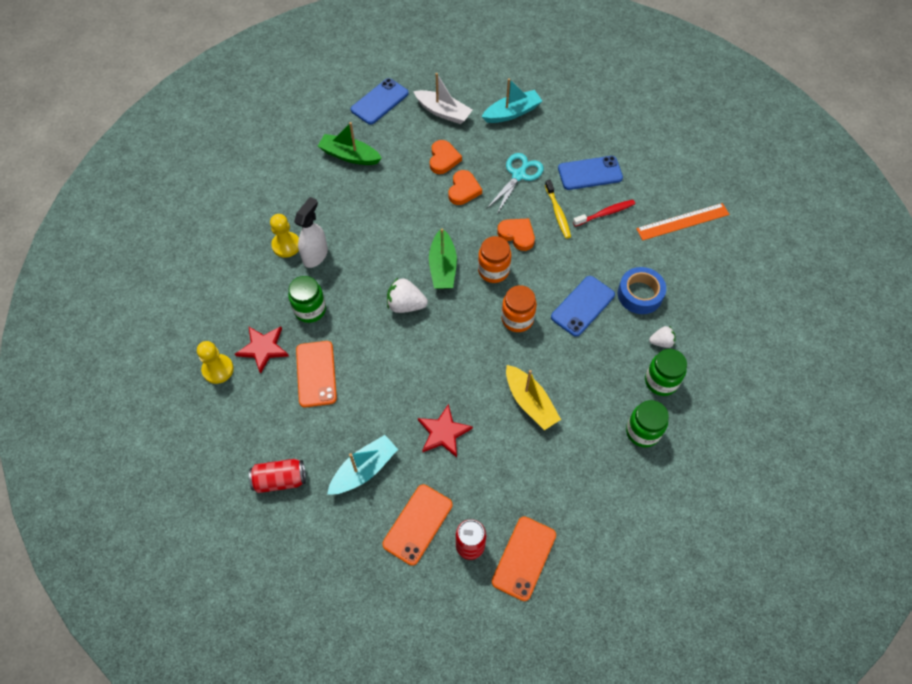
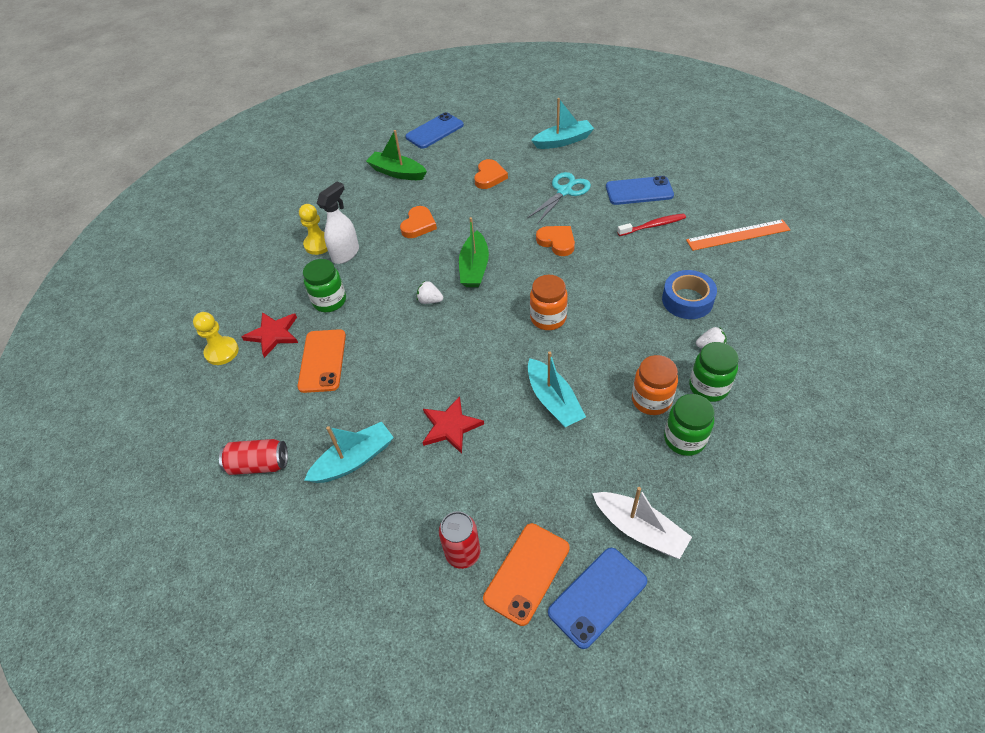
camera: 10 degrees right, 10 degrees down
orange phone [382,484,452,566] -> none
white strawberry [387,278,428,313] -> white strawberry [417,281,443,304], size x0.61
white boat [413,73,472,124] -> white boat moved to [592,487,692,559]
orange heart [448,170,482,205] -> orange heart moved to [400,206,437,238]
orange jar [478,236,511,283] -> orange jar moved to [632,355,678,415]
yellow boat [506,365,561,430] -> turquoise boat [528,351,586,427]
yellow toothbrush [545,180,571,239] -> none
blue phone [551,276,615,337] -> blue phone moved to [548,548,647,649]

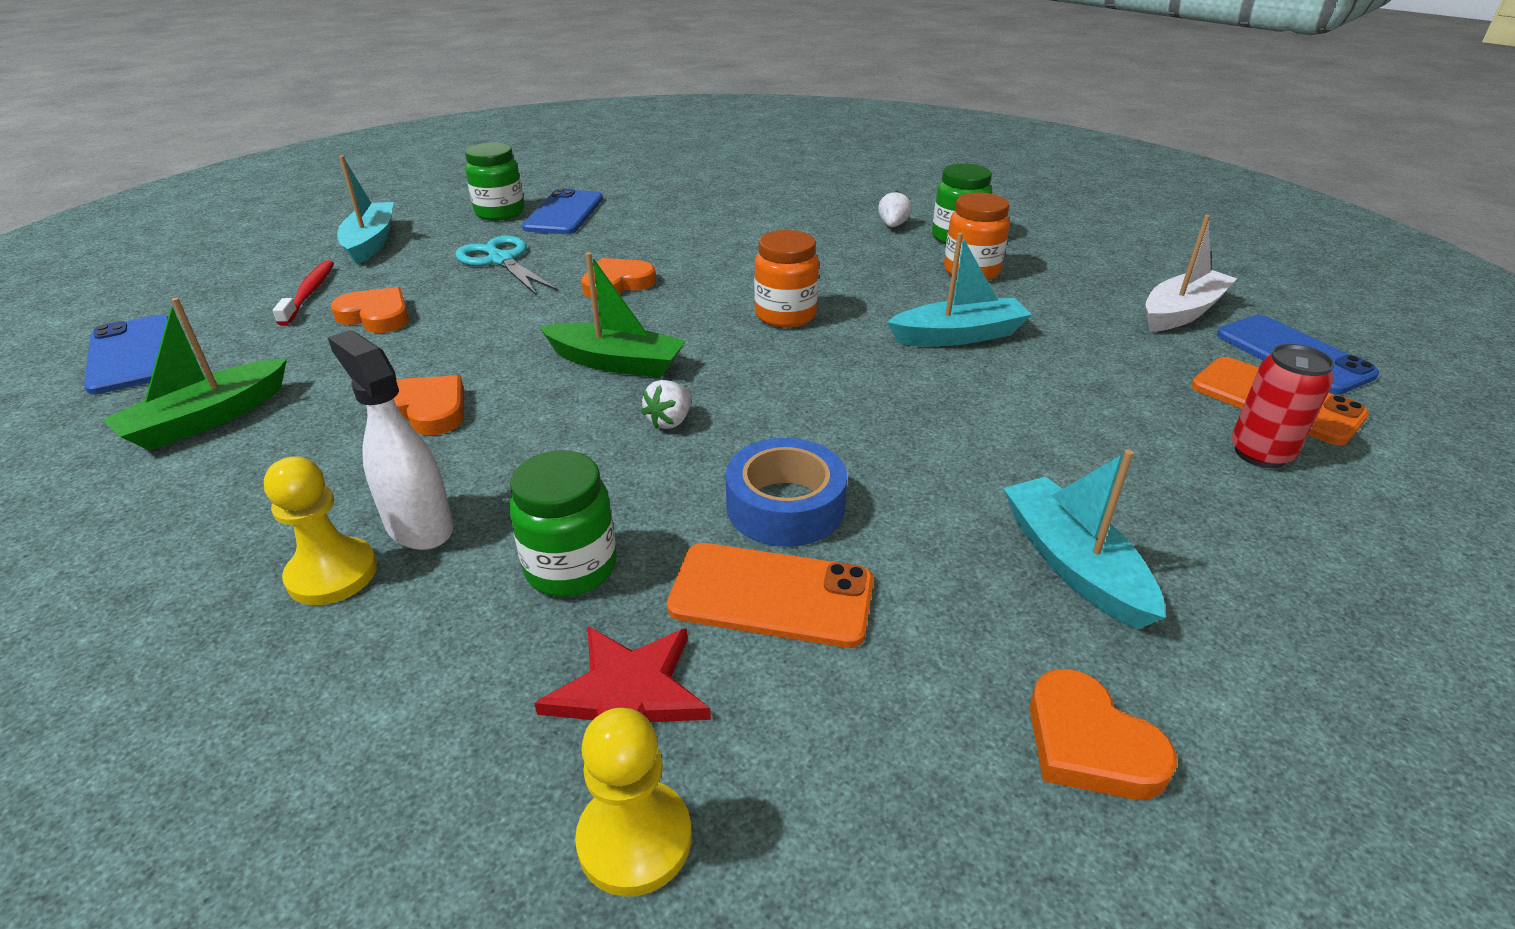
camera: 80 degrees left, 15 degrees down
red can [219,439,288,475] -> orange heart [1030,669,1177,800]
red star [422,396,484,454] -> none
red toothbrush [617,213,686,236] -> red toothbrush moved to [273,260,334,326]
blue tape [662,270,717,319] -> blue tape moved to [725,438,847,547]
green jar [664,394,715,456] -> green jar moved to [465,143,524,221]
orange ruler [686,219,791,251] -> none

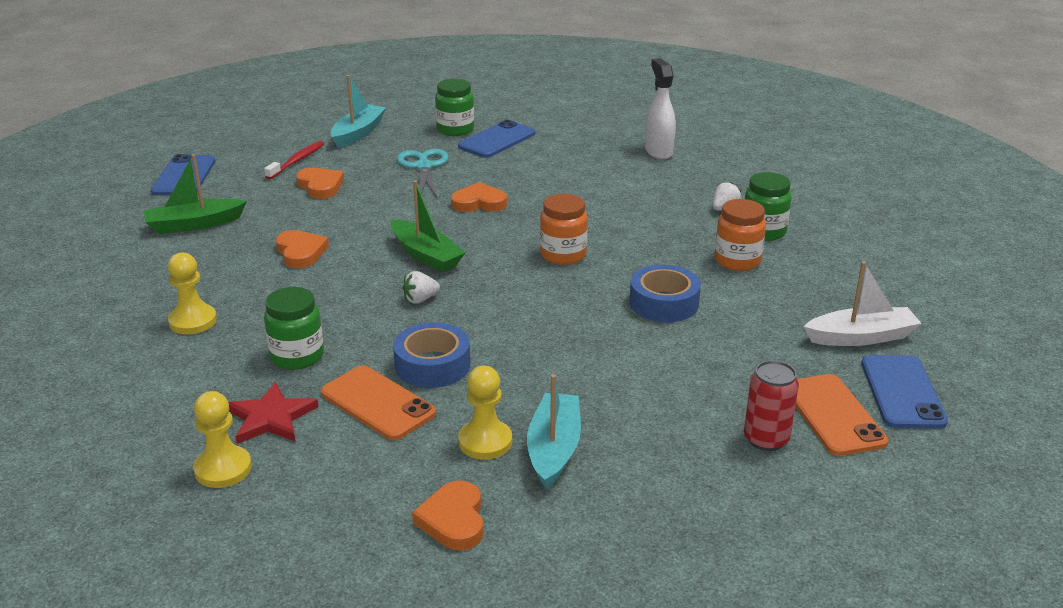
camera: 30 degrees right, 5 degrees down
white spray bottle [328,330,453,550] -> white spray bottle moved to [645,58,676,159]
turquoise boat [887,233,1032,346] -> blue tape [629,265,701,322]
none -> yellow pawn [458,366,512,460]

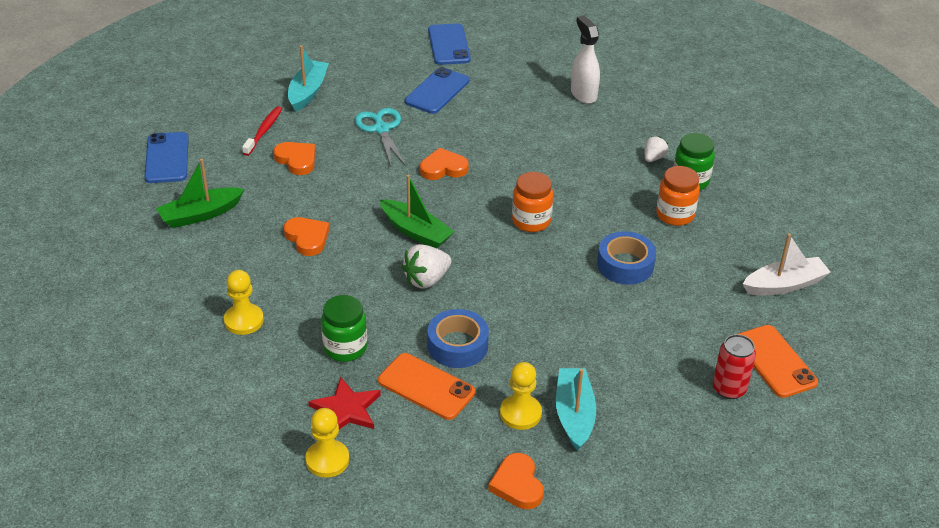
camera: 10 degrees left, 10 degrees up
white strawberry [402,271,440,303] -> white strawberry [402,244,451,289], size x1.63
green jar [435,79,474,136] -> none
blue phone [861,355,948,429] -> blue phone moved to [428,23,471,65]

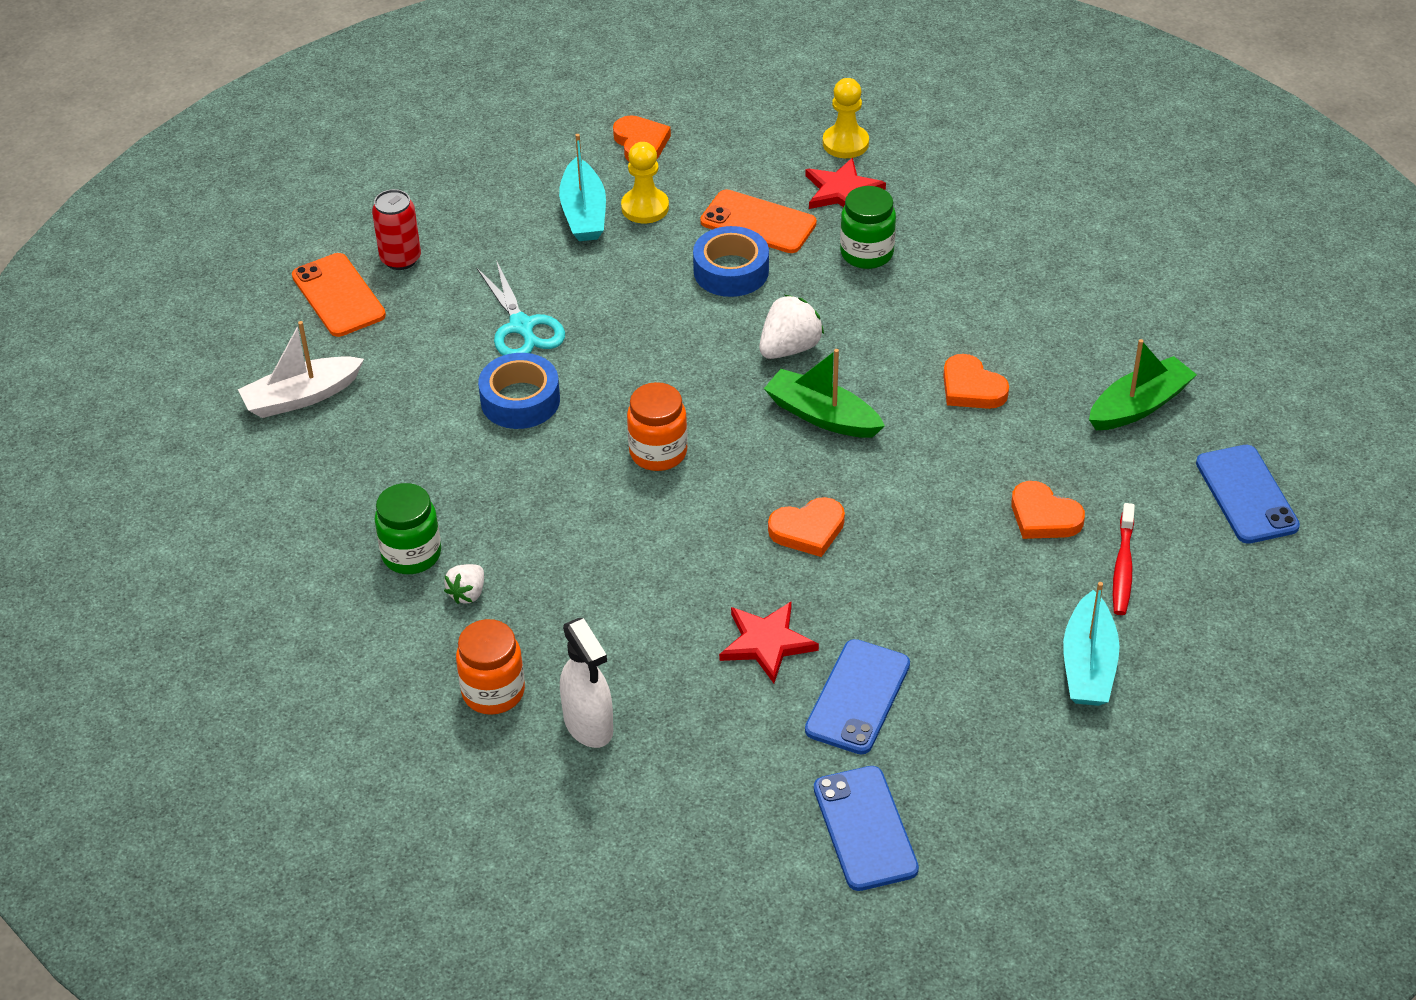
camera: 175 degrees right, 5 degrees up
yellow pawn [224,270,264,335] -> none
turquoise scissors [355,108,406,166] -> turquoise scissors moved to [477,260,565,355]
orange jar [656,166,700,226] -> orange jar moved to [456,619,525,715]
none -> red star [719,601,819,683]

